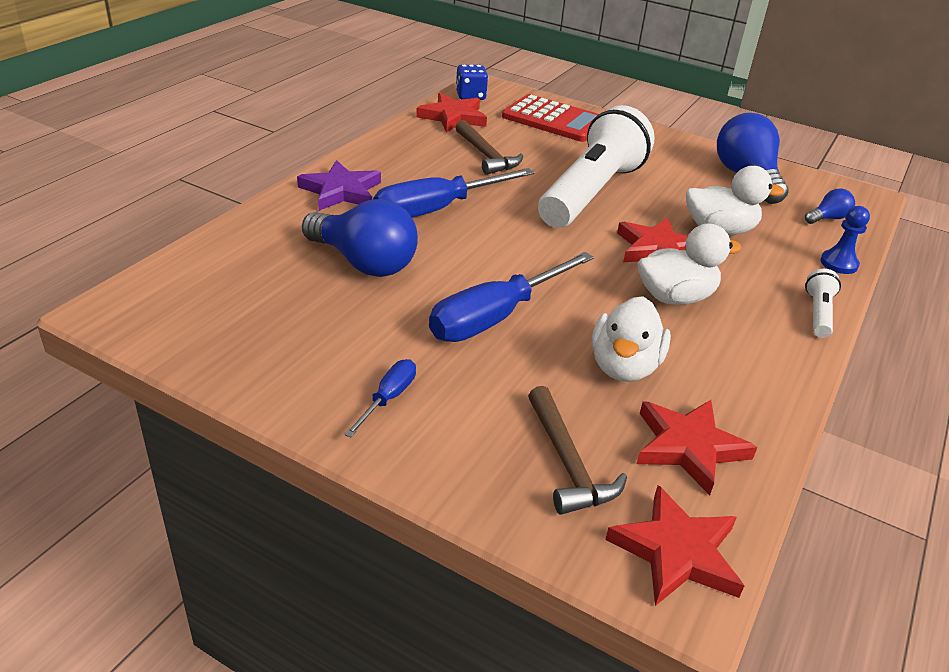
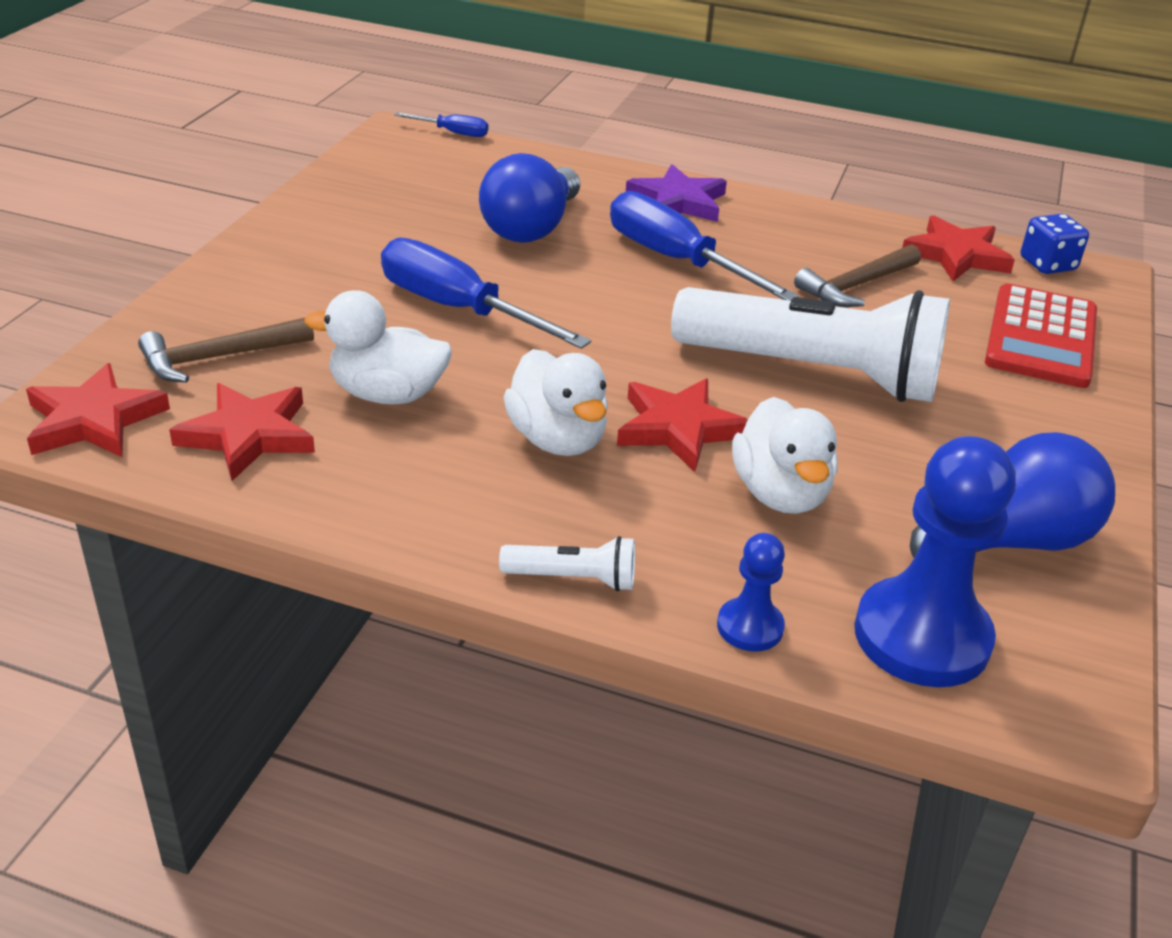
camera: 80 degrees right, 0 degrees up
blue screwdriver [344,359,416,438] -> blue screwdriver moved to [394,112,488,137]
blue light bulb [805,188,855,224] -> blue pawn [854,436,1016,687]

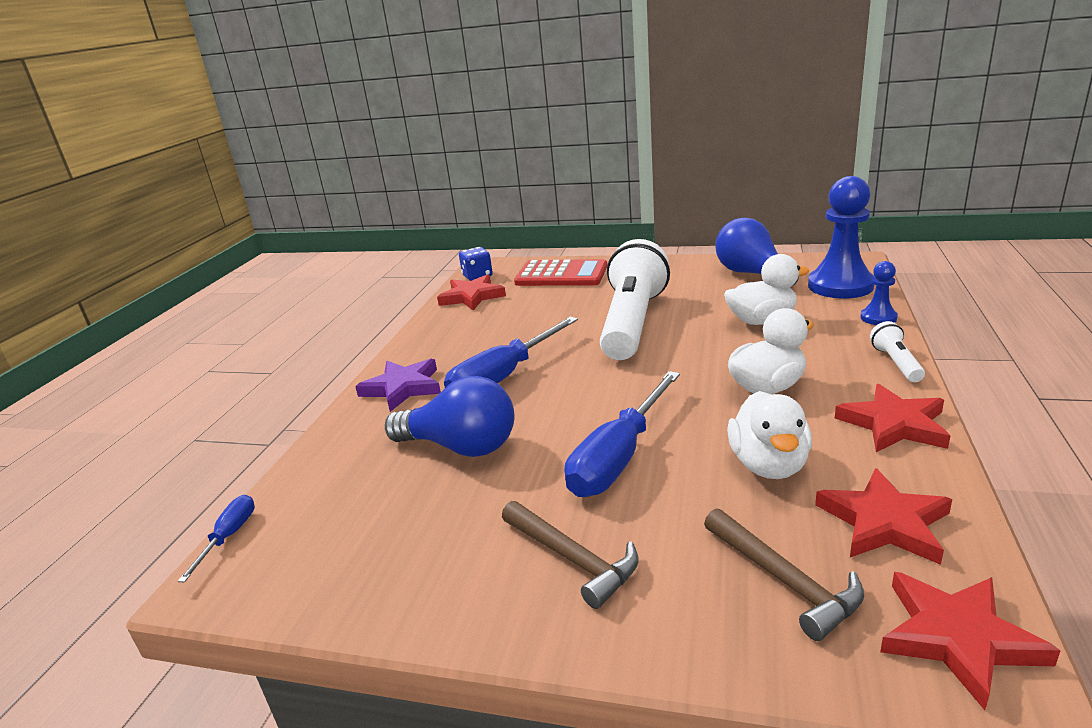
camera: 90 degrees left, 10 degrees down
red star [617,379,748,472] -> red star moved to [835,384,950,452]
brown hammer [794,244,921,307] -> brown hammer moved to [502,501,638,609]

